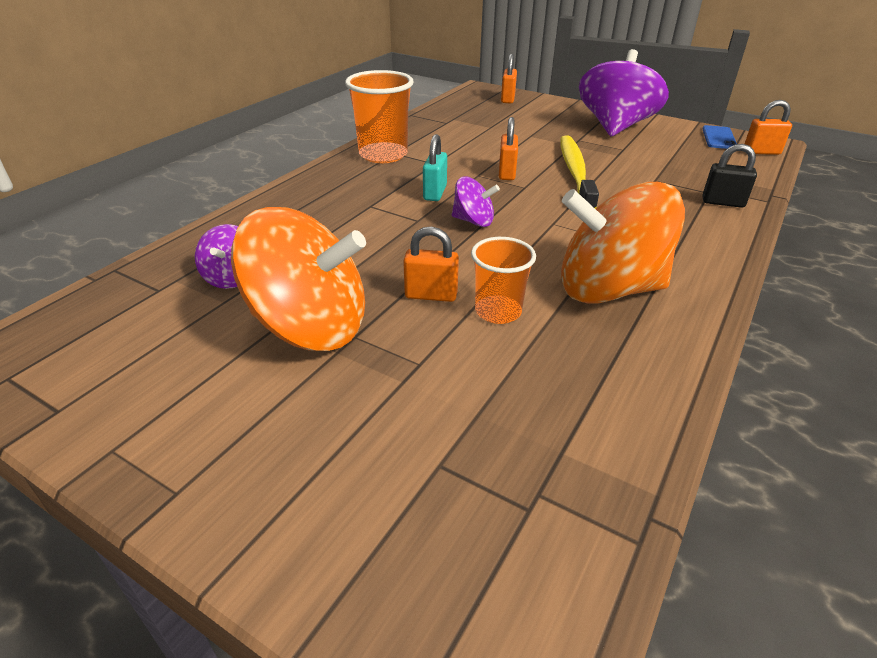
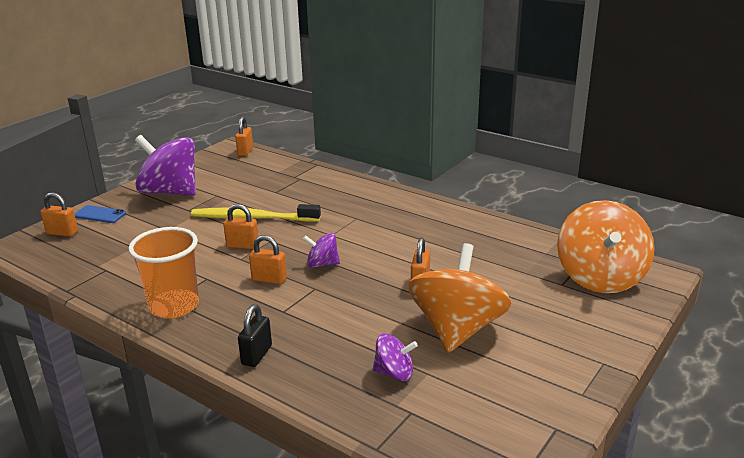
camera: 85 degrees left, 10 degrees down
turquoise padlock [423,134,447,201] -> orange padlock [249,235,287,284]
purple spinning top [452,177,500,227] -> purple spinning top turned 105 degrees counterclockwise [303,233,340,268]
orange cup [471,237,536,324] -> none
orange spinning top [561,182,685,304] -> orange spinning top moved to [557,200,655,293]
blue phone [702,125,737,149] -> blue phone moved to [74,205,126,223]
black padlock [703,144,757,208] -> black padlock moved to [238,304,272,367]

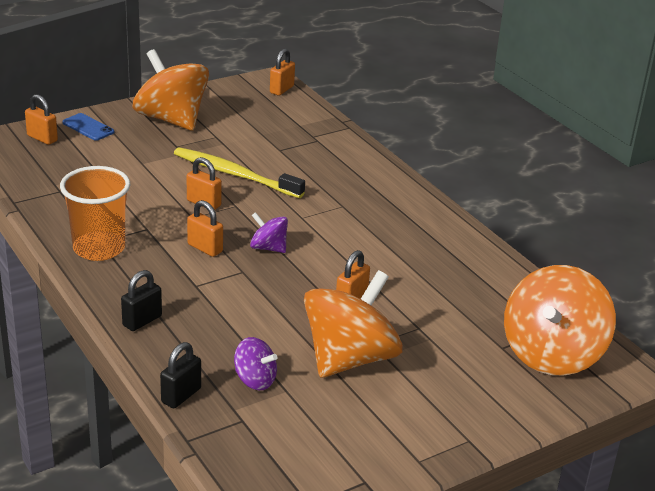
camera: 20 degrees right, 5 degrees up
purple spinning top [135,135,196,196] -> orange spinning top [133,49,209,131]
none -> black padlock [160,342,201,408]

